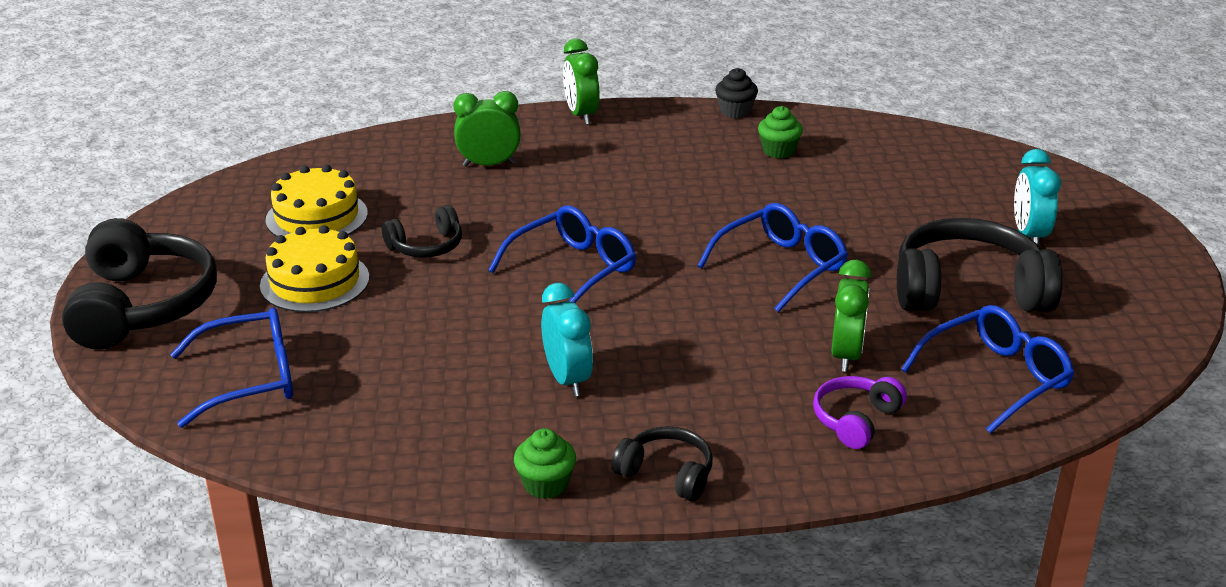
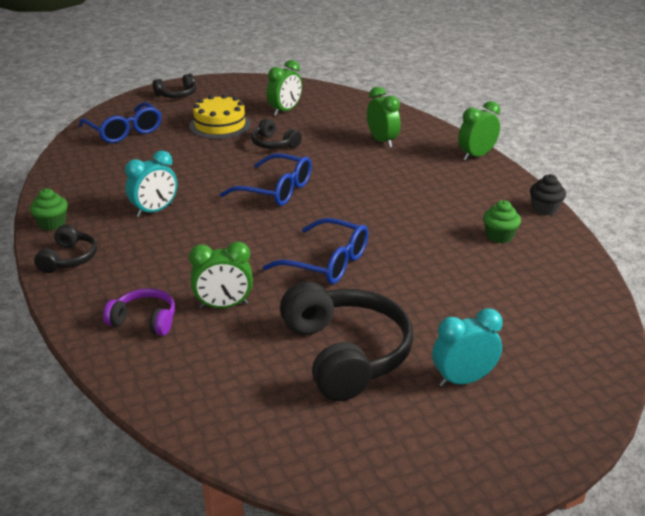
camera: 70 degrees right, 0 degrees up
black headphones [62,218,217,350] -> black headphones [153,74,196,98], size x0.51
yellow cake [265,165,368,237] -> green clock [267,60,302,116]
blue glasses [901,305,1075,434] -> none

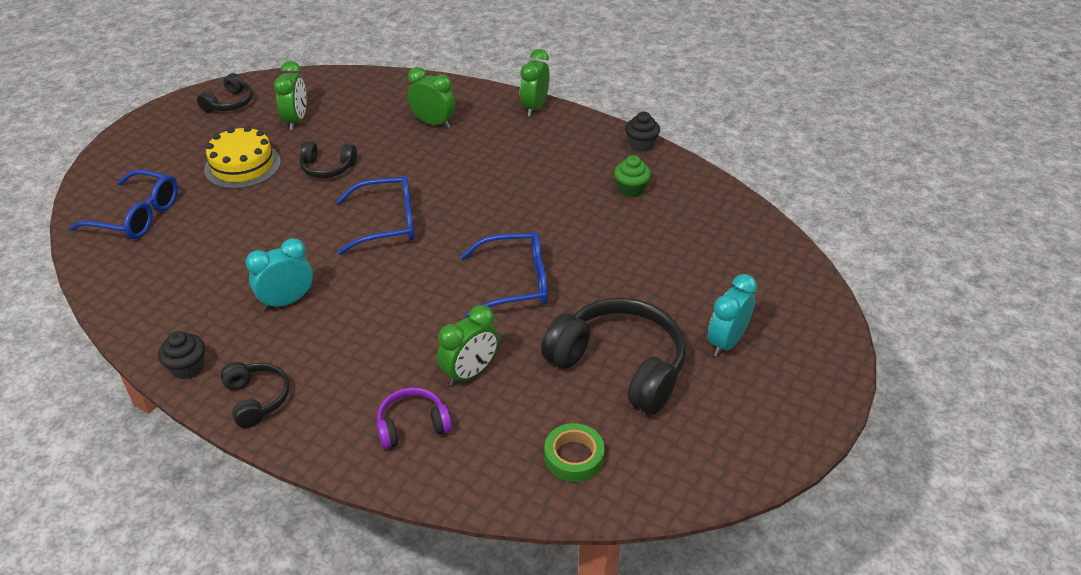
camera: 35 degrees left, 10 degrees up
green cupcake [30,188,68,230] -> black cupcake [158,331,205,379]
turquoise clock [125,150,177,217] -> turquoise clock turned 135 degrees counterclockwise [246,238,313,310]
black headphones [153,74,196,98] -> black headphones moved to [197,73,253,113]
none -> green tape [545,423,605,482]

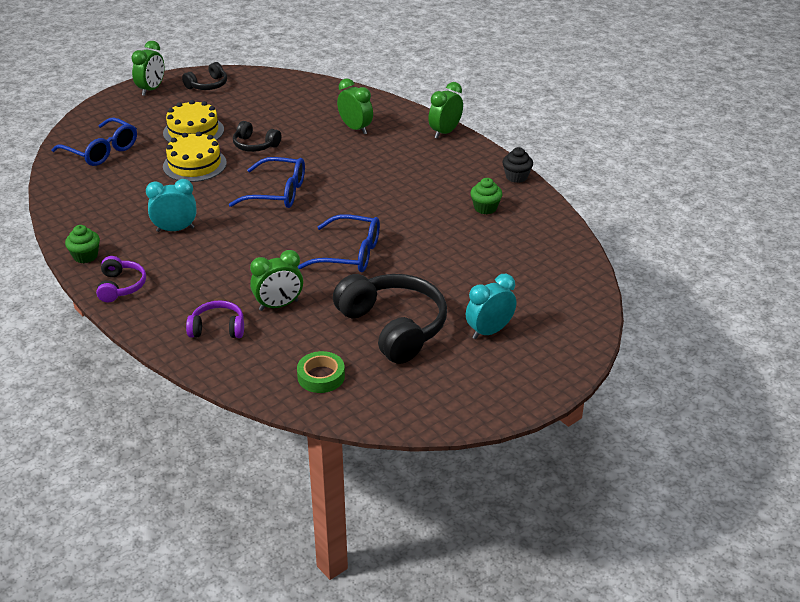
camera: 20 degrees right, 5 degrees down
black cupcake [158,331,205,379] -> green cupcake [65,225,100,263]
black headphones [220,362,290,428] -> purple headphones [96,256,146,302]
green clock [274,61,306,131] -> green clock moved to [131,41,164,96]
none -> yellow cake [163,132,227,182]

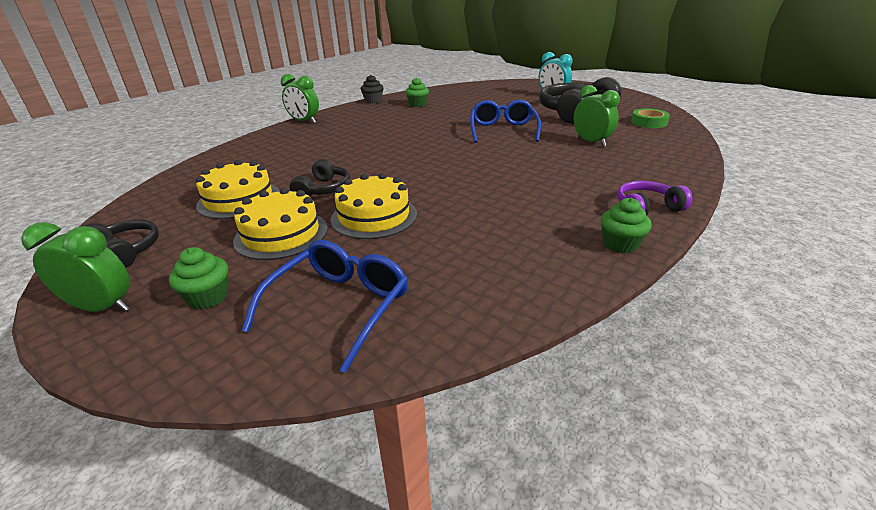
camera: 100 degrees left, 5 degrees down
turquoise clock [146,179,197,232] -> none
purple headphones [186,300,244,338] -> none
blue glasses [229,157,305,208] -> none
green clock [337,78,373,134] -> none
none -> green cupcake [169,247,228,309]
none -> yellow cake [196,160,280,219]

